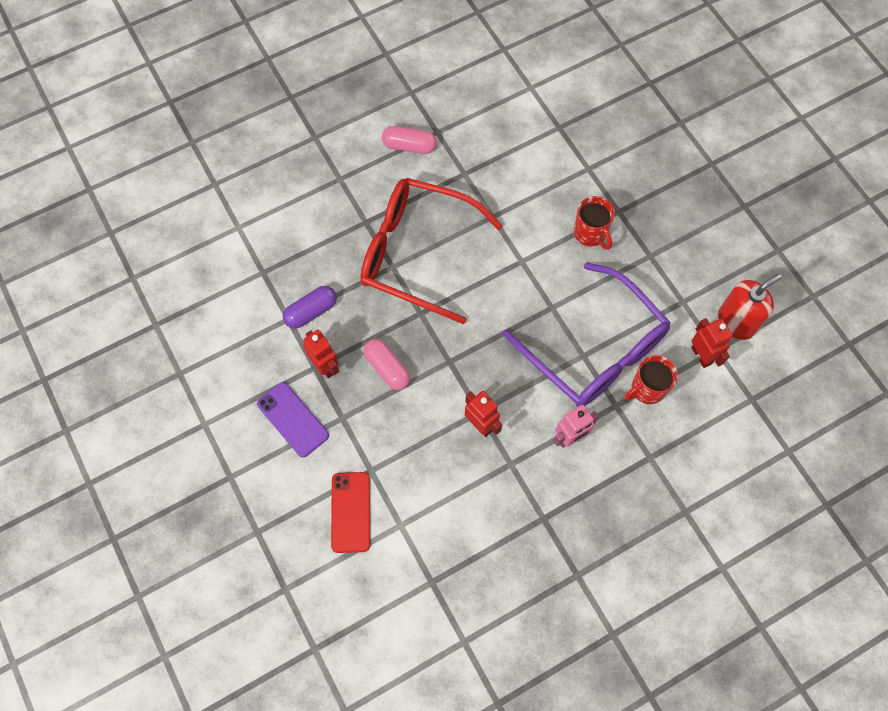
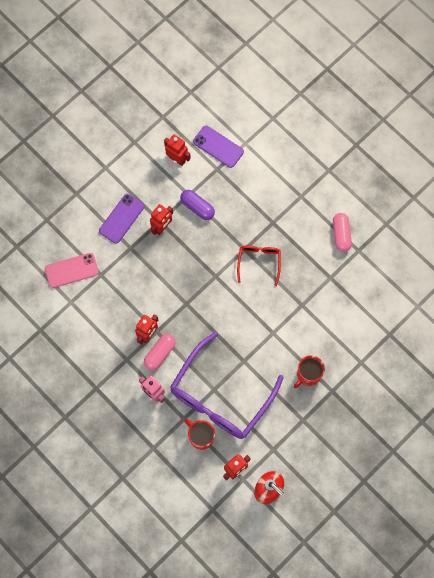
camera: 75 degrees right, 5 degrees up
red phone [331,472,370,553] -> pink phone [45,253,99,288]
red glasses [360,178,503,324] -> red glasses [237,245,281,286], size x0.47
pink capsule [364,339,410,390] -> pink capsule moved to [144,334,176,370]
none -> red robot [164,135,191,166]
none -> purple phone [193,126,244,168]

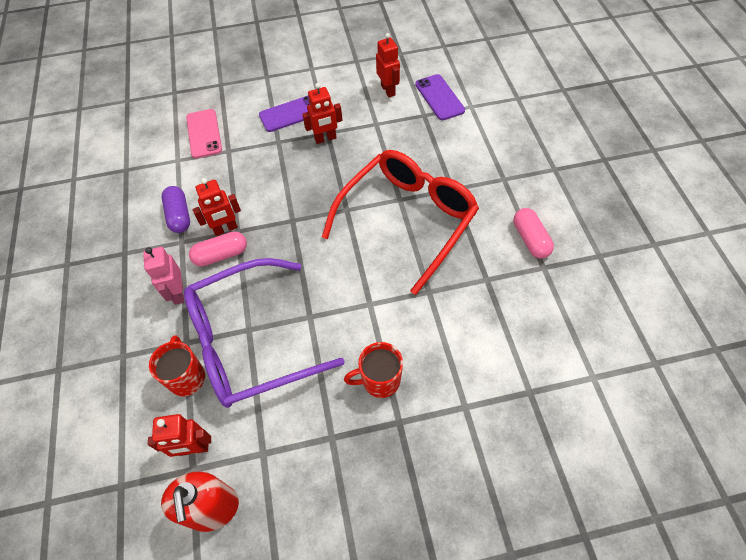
camera: 35 degrees right, 15 degrees down
pink phone [45,253,99,288] -> pink phone turned 60 degrees clockwise [186,109,222,159]
purple capsule [180,190,215,220] -> purple capsule moved to [162,186,190,233]
red glasses [237,245,281,286] -> red glasses [322,150,479,295], size x2.11
pink capsule [333,213,352,252] -> pink capsule turned 45 degrees counterclockwise [513,208,554,259]

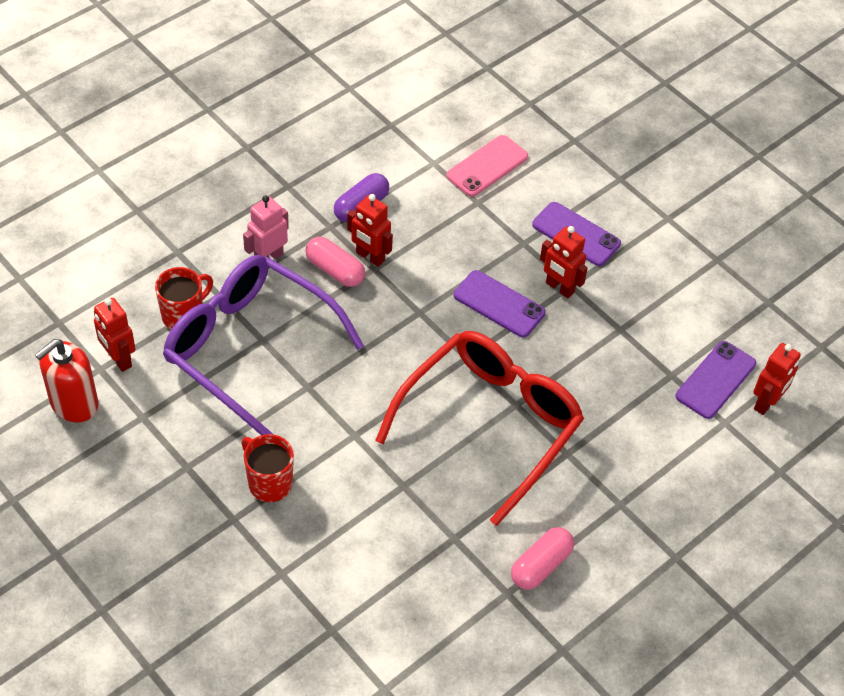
camera: 55 degrees right, 5 degrees down
red glasses [322,150,479,295] -> red glasses turned 60 degrees counterclockwise [375,331,584,526]
red robot [376,33,400,97] -> red robot moved to [753,343,801,415]
none -> purple phone [454,270,546,338]

